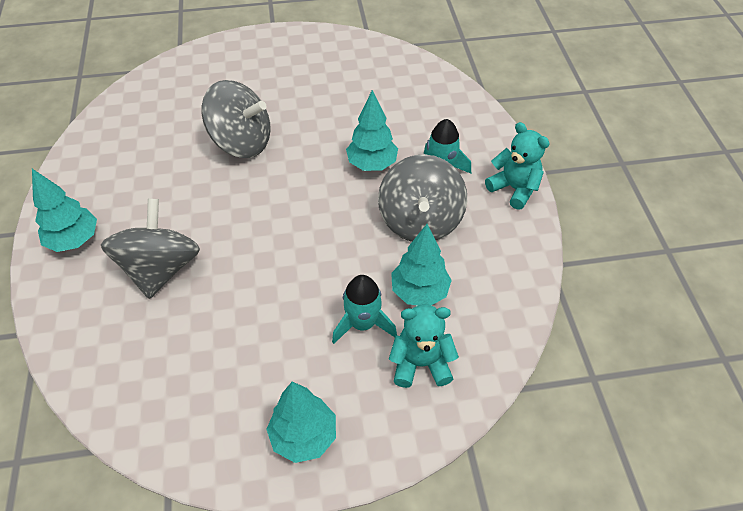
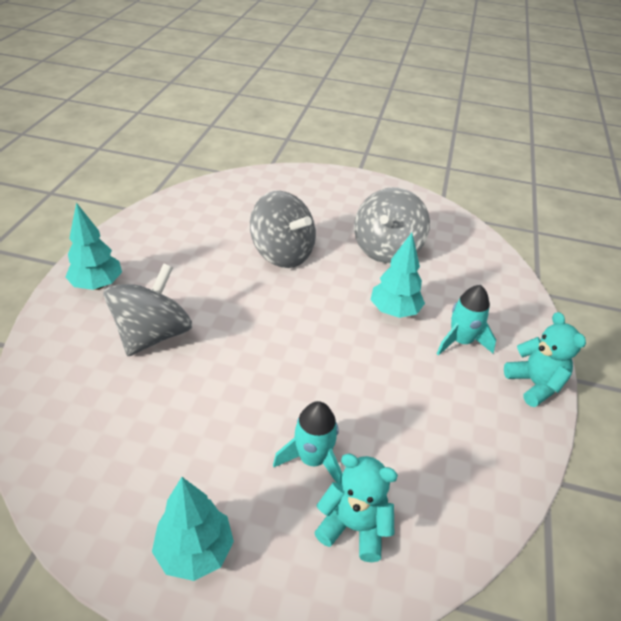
camera: 20 degrees right, 10 degrees down
grey spinning top [378,154,467,242] -> grey spinning top moved to [354,187,430,264]
turquoise tree [391,224,452,306] -> none

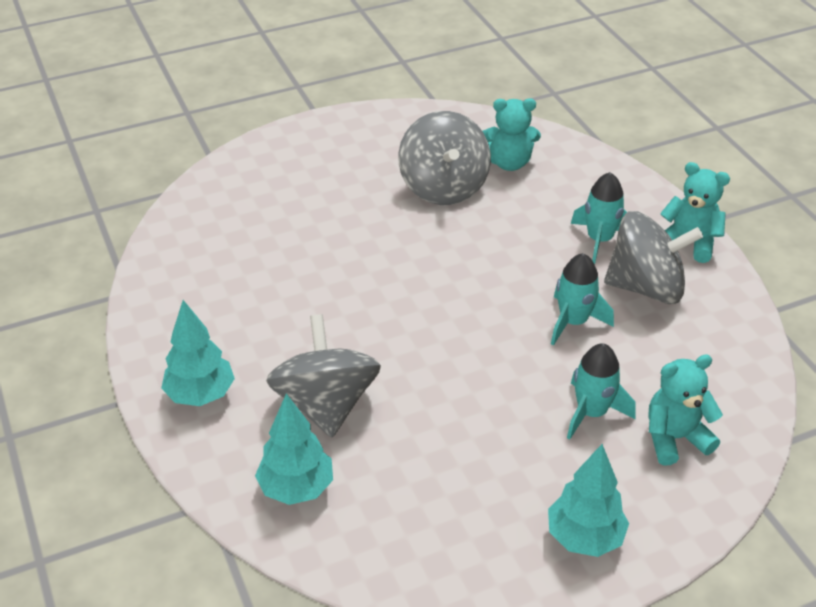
camera: 35 degrees left, 0 degrees up
grey spinning top [250,191,316,268] -> grey spinning top moved to [604,211,703,304]
turquoise tree [371,233,425,318] -> turquoise tree moved to [255,394,333,505]
none -> turquoise teddy bear [483,98,541,171]
none -> turquoise rocket [551,253,614,346]

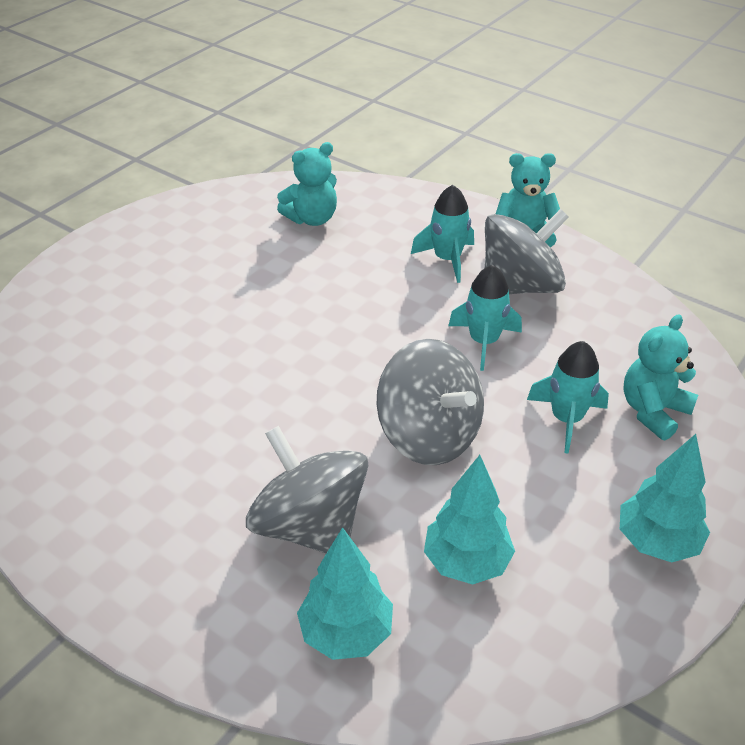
camera: 30 degrees left, 0 degrees up
turquoise tree [161,300,235,406] -> turquoise tree moved to [424,455,515,584]
grey spinning top [398,111,491,205] -> grey spinning top moved to [377,339,484,465]

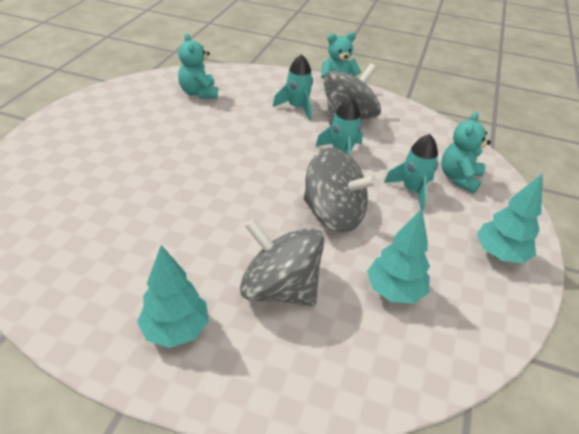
camera: 20 degrees left, 0 degrees up
turquoise teddy bear [277,142,337,226] -> turquoise teddy bear turned 120 degrees clockwise [178,33,218,99]
turquoise tree [297,527,393,660] -> turquoise tree moved to [137,245,209,348]

